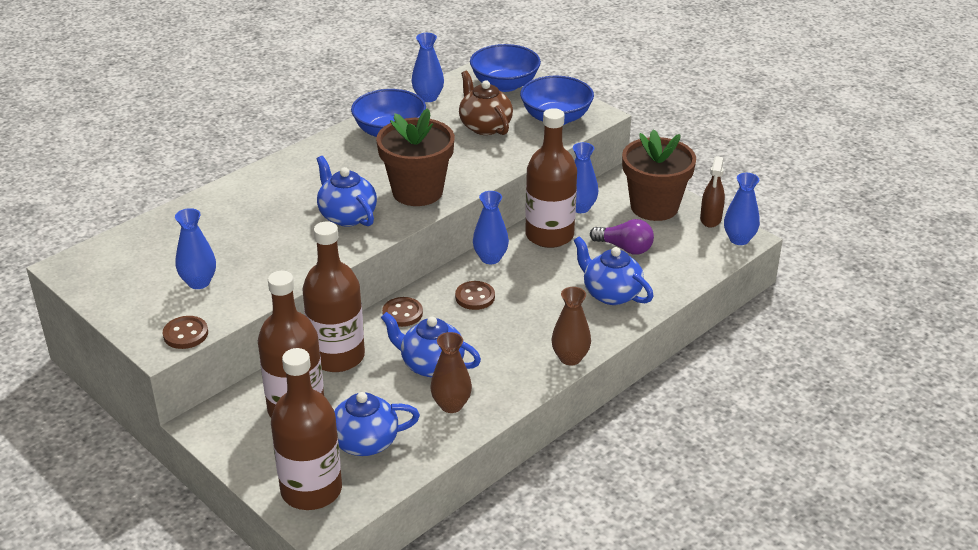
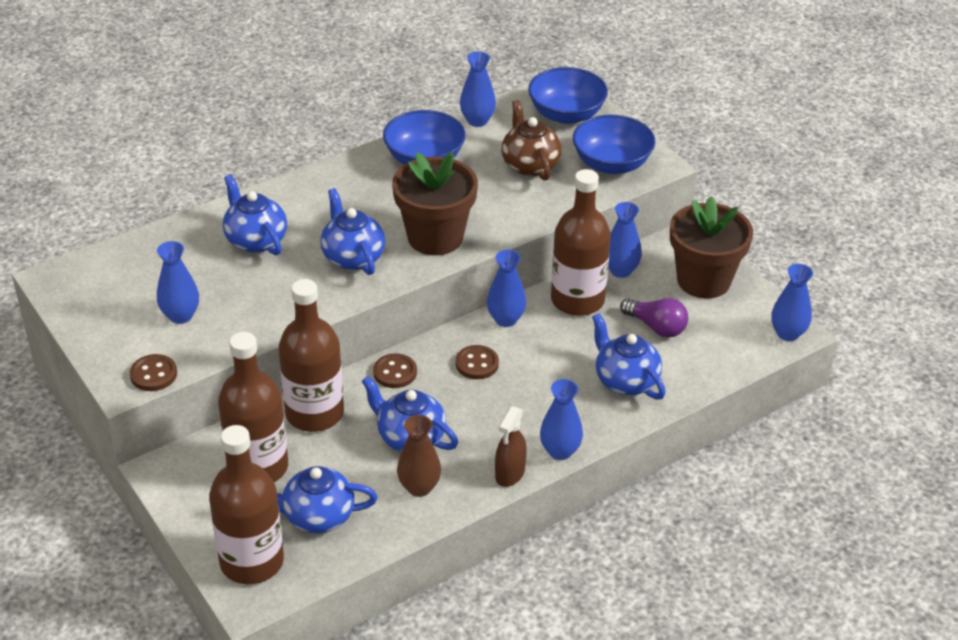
camera: 10 degrees right, 5 degrees up
brown vase [552,287,591,366] -> blue vase [540,379,583,460]
brown spray bottle [700,156,725,228] -> brown spray bottle moved to [495,406,527,487]
none -> blue teapot [223,174,287,255]

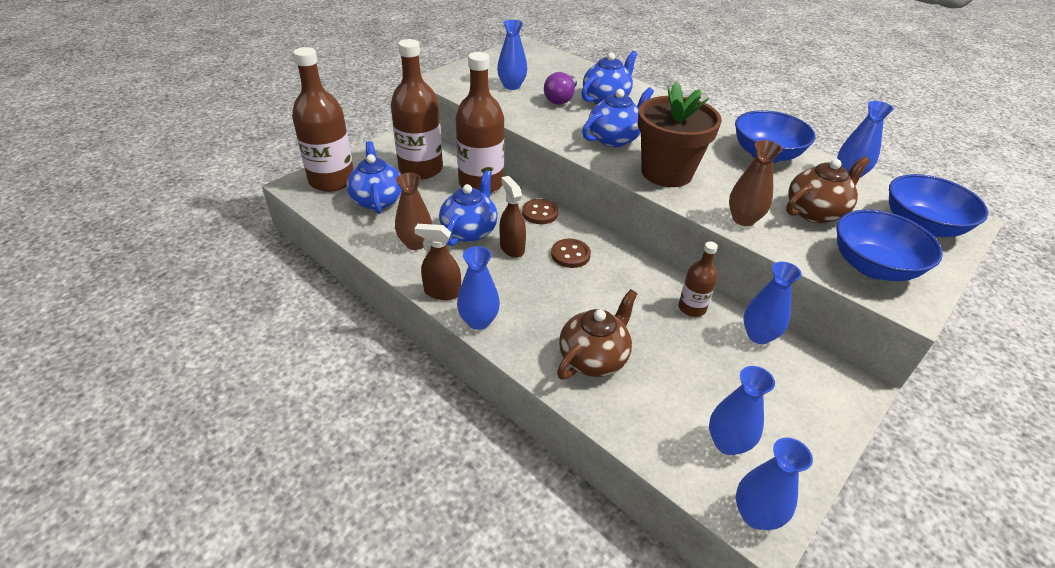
camera: 75 degrees right, 0 degrees up
brown button [130,354,177,391] -> none
blue vase [487,250,526,327] -> blue vase moved to [709,366,775,455]
brown bottle [551,169,611,316] -> brown bottle [679,242,718,317], size x0.50
blue teapot [592,313,666,400] -> brown teapot [557,289,638,379]
purple light bulb [620,298,688,338] -> purple light bulb moved to [544,72,577,105]
brown flower pot [670,196,753,299] -> none
none -> brown spray bottle [500,176,526,258]
none -> brown vase [729,140,783,226]

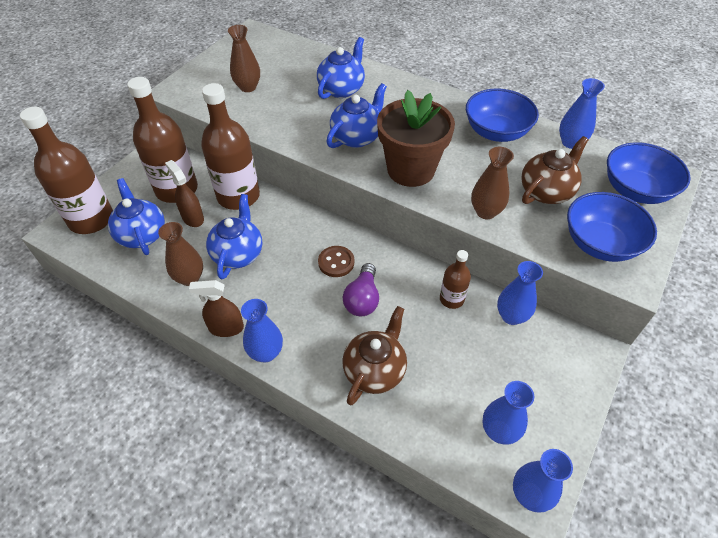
camera: 10 degrees left, 10 degrees up
blue vase [497,20,527,90] -> brown vase [228,25,260,92]
brown spray bottle [500,176,526,258] -> brown spray bottle moved to [165,160,204,227]
brown button [522,199,559,224] -> none
purple light bulb [544,72,577,105] -> purple light bulb moved to [343,263,379,316]

